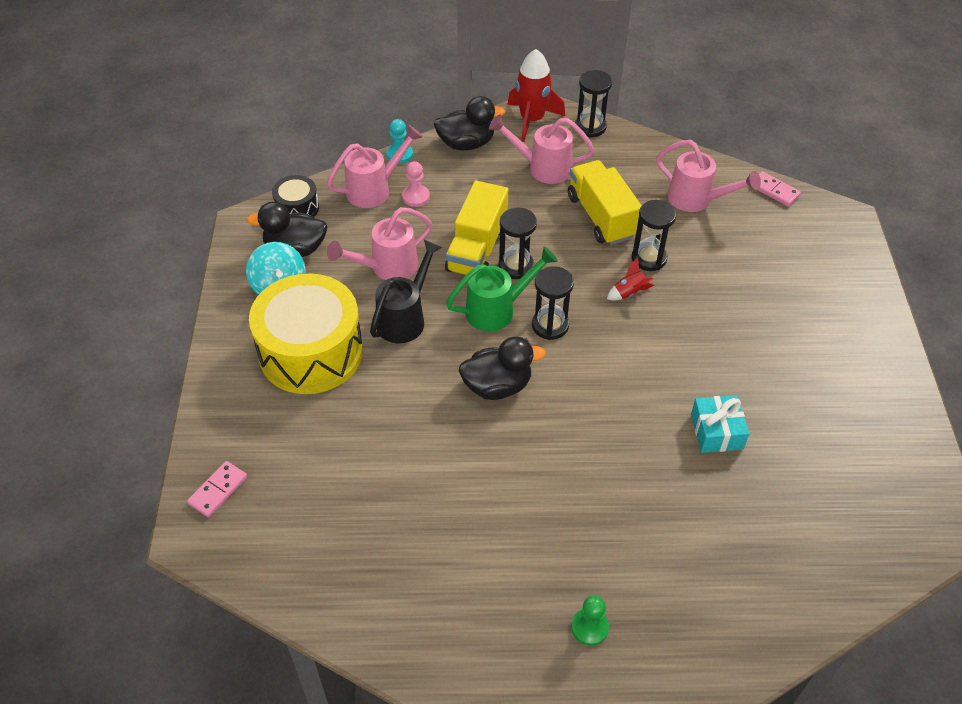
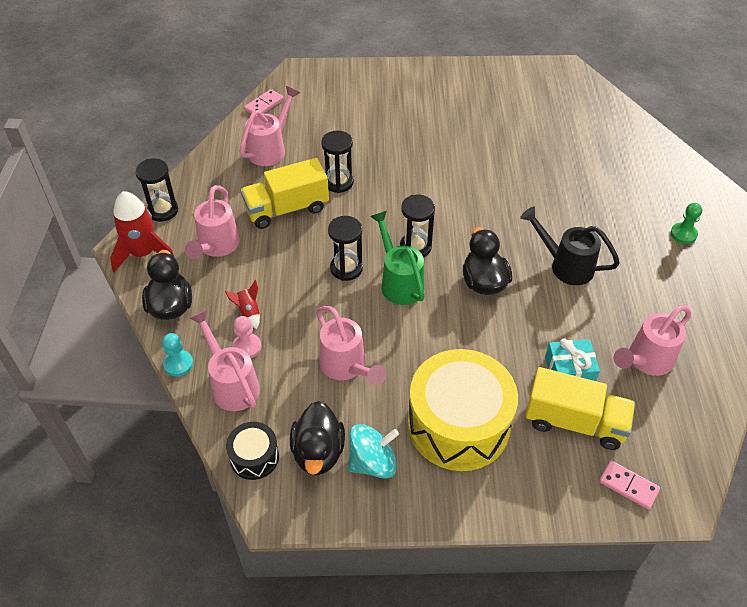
camera: 90 degrees left, 0 degrees up
black watering can [370,240,442,343] -> black watering can moved to [520,206,620,285]
yellow truck [445,181,508,275] -> yellow truck moved to [525,367,635,450]
red rocket [607,258,654,300] -> red rocket moved to [225,280,260,329]
turquoise gift [691,395,749,453] -> turquoise gift moved to [545,338,600,381]
none -> pink watering can [614,305,691,376]

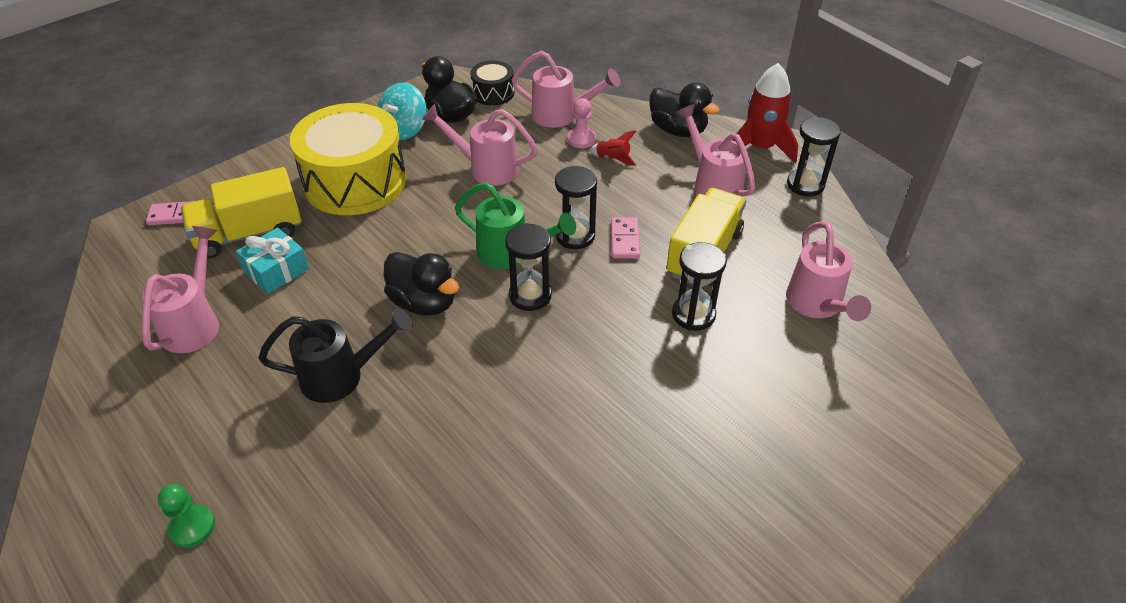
camera: 140 degrees right, 5 degrees down
turquoise pawn [162,333,193,377] -> none
pink domino [244,89,284,114] -> pink domino moved to [611,217,640,259]

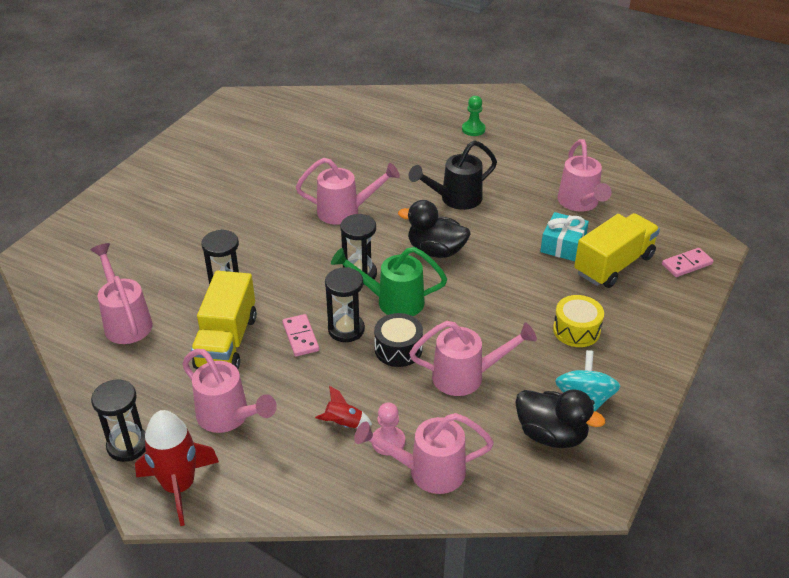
camera: 160 degrees right, 5 degrees down
yellow drum [290,103,406,215] -> yellow drum [553,295,604,347], size x0.47
black drum [470,61,514,105] -> black drum moved to [374,313,423,367]
black duck [650,82,720,137] -> none
none -> pink watering can [296,158,400,225]

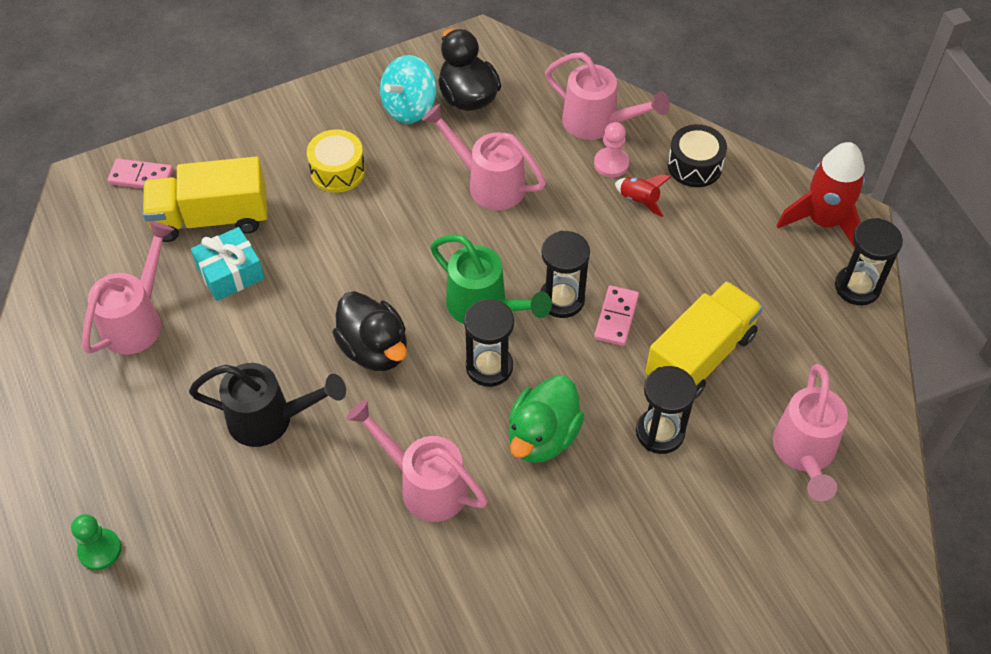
camera: 145 degrees left, 15 degrees up
pink watering can [182,349,277,433] -> none
black drum [374,313,423,367] -> black drum moved to [668,124,727,187]
none -> green duck [508,375,585,463]

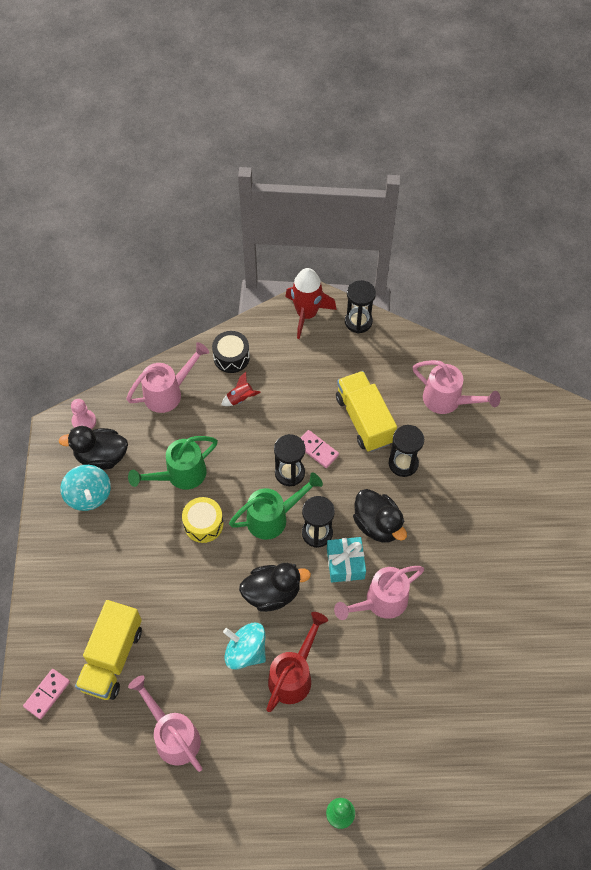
camera: 65 degrees left, 5 degrees up
black watering can [189,363,346,447] -> red watering can [266,612,328,712]
turquoise gift [191,227,264,301] -> turquoise gift moved to [327,537,366,582]
yellow drum [307,129,365,193] -> yellow drum moved to [182,497,224,543]
pink watering can [422,104,546,210] -> green watering can [128,436,218,490]
green duck [508,375,585,463] -> black duck [353,489,407,543]
pink pawn [594,122,629,177] -> pink pawn moved to [71,399,96,429]
none -> turquoise spinning top [223,623,266,670]

